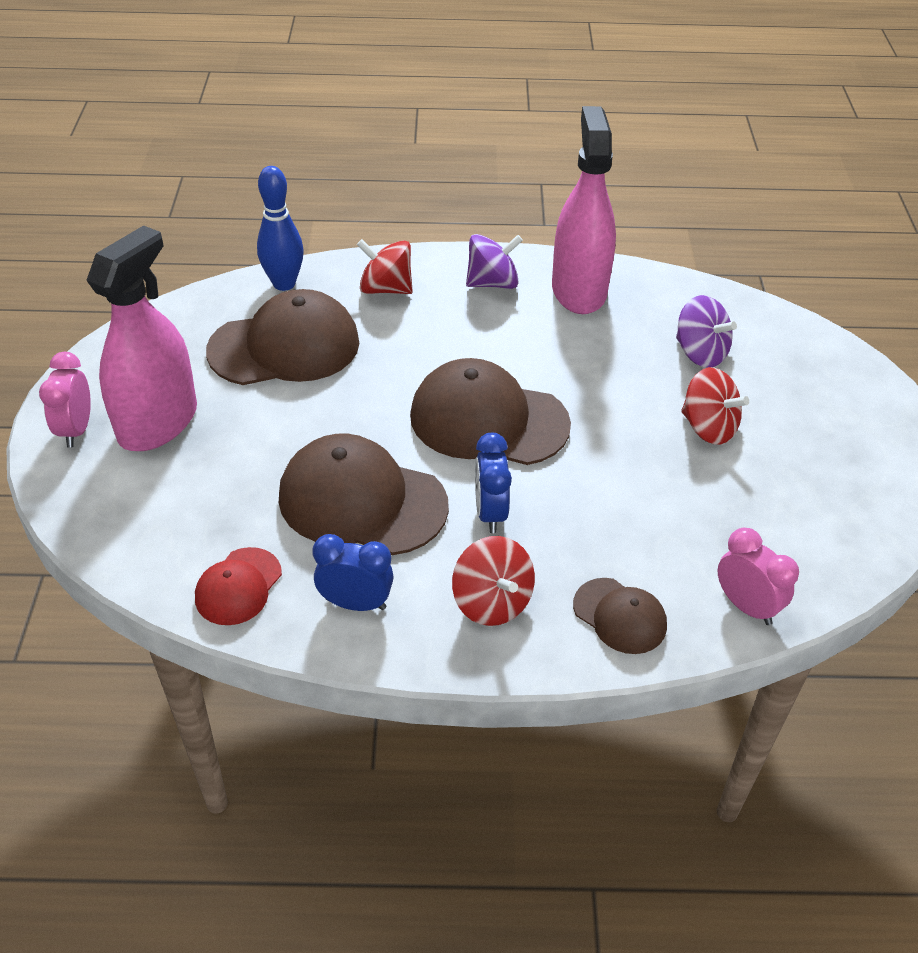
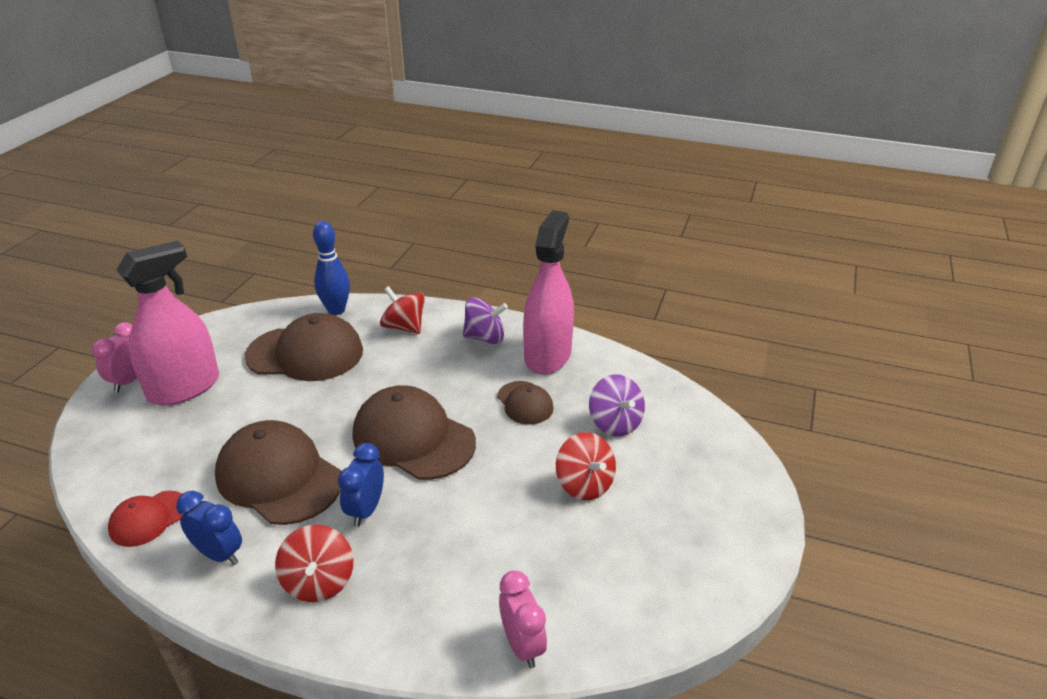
camera: 20 degrees right, 10 degrees down
brown cap [573,578,667,654] -> brown cap moved to [497,381,554,425]

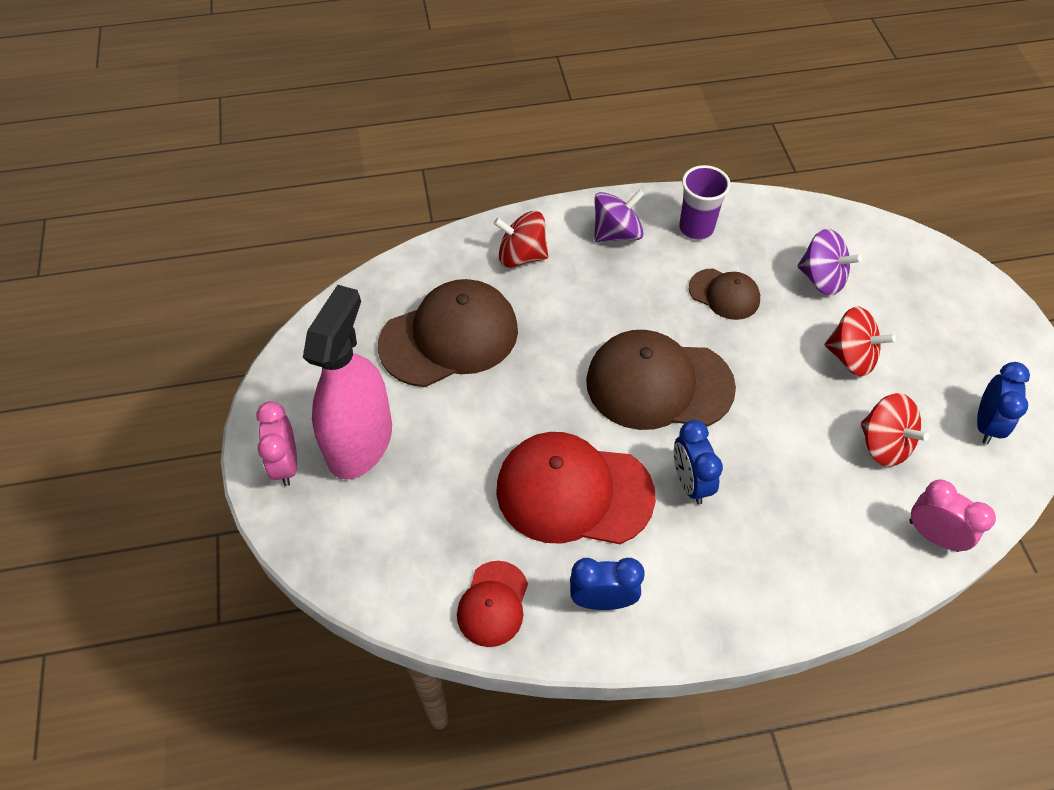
camera: 30 degrees left, 20 degrees up
brown cap [215,420,342,525] -> red cap [496,432,656,544]
red spinning top [275,525,353,602] -> red spinning top moved to [861,393,929,467]
blue bowling pin [313,221,350,315] -> none
pink spray bottle [523,210,574,374] -> purple cup [679,165,731,240]
none -> blue clock [977,362,1030,444]

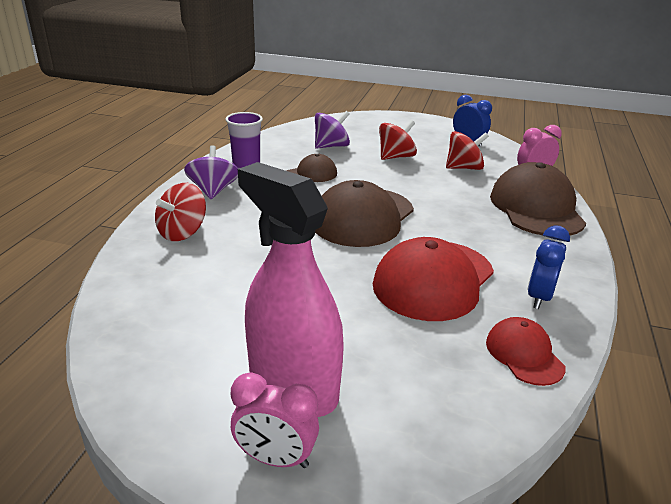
camera: 65 degrees left, 25 degrees down
brown cap [378,279,518,387] -> brown cap moved to [490,162,586,236]
red cap [457,561,528,647] -> red cap turned 150 degrees counterclockwise [486,317,566,386]
blue clock [674,420,723,505] -> none

